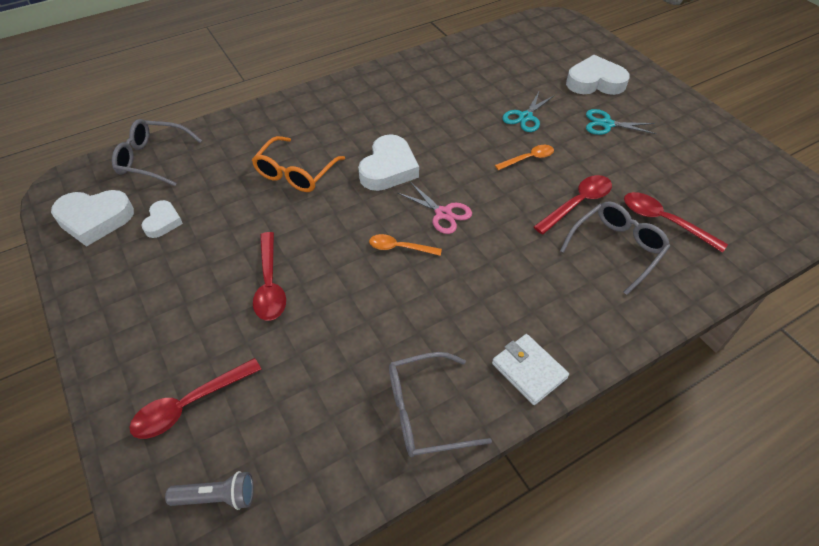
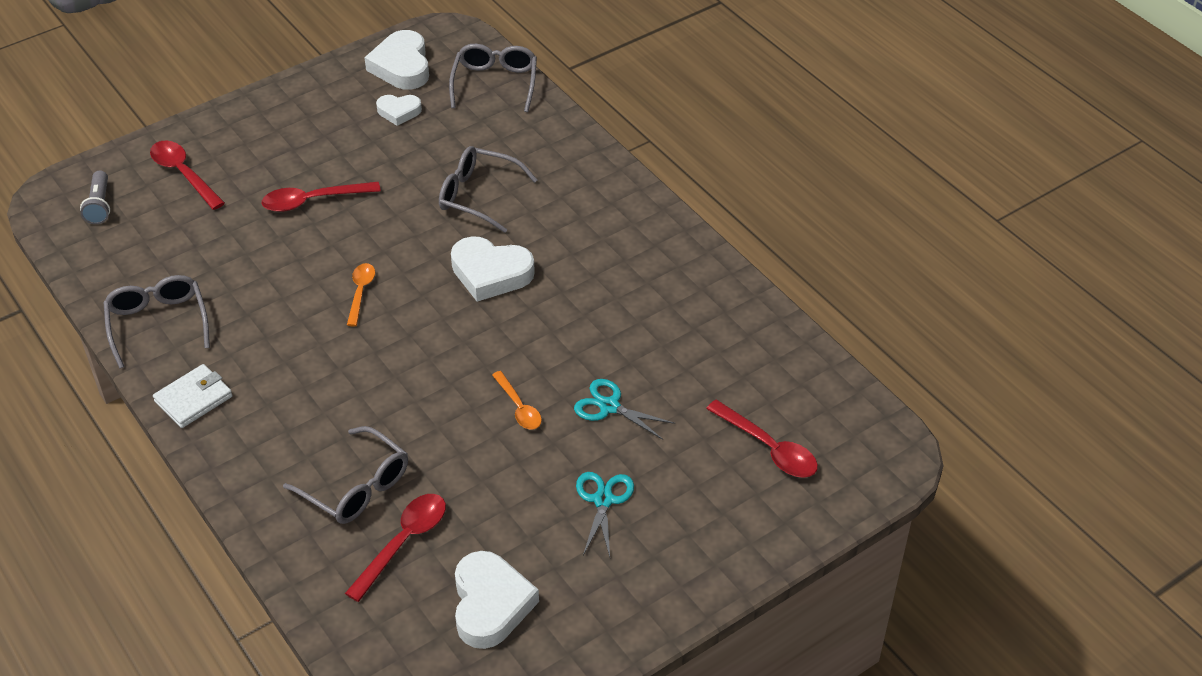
camera: 85 degrees right, 5 degrees down
orange glasses [252,136,345,192] -> grey glasses [439,146,537,233]
pink scissors [398,182,472,234] -> none
red spoon [534,175,612,234] -> red spoon moved to [706,400,818,478]
white heart [566,55,630,95] -> white heart moved to [455,551,539,649]

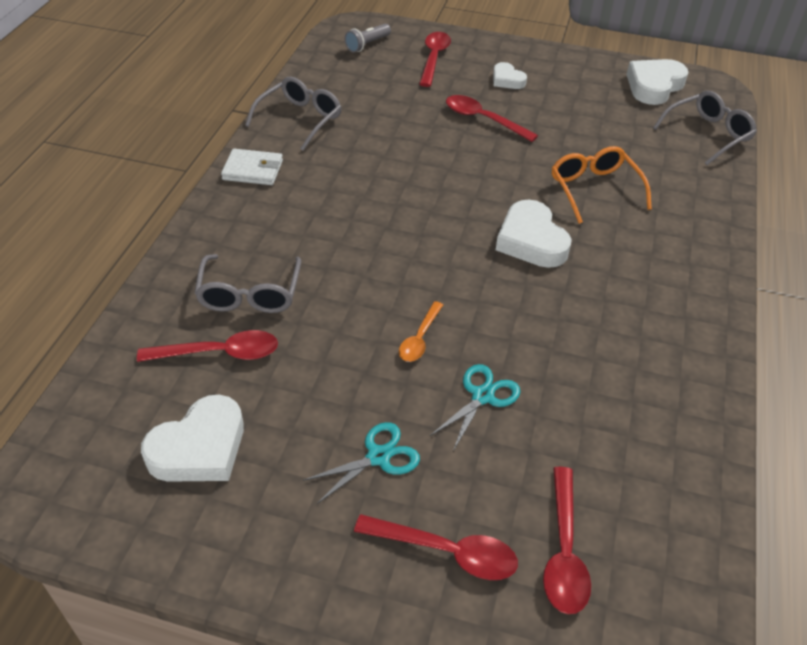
camera: 50 degrees right, 0 degrees up
orange spoon [347,263,375,326] -> none
white heart [376,95,422,126] -> white heart moved to [493,62,527,89]
grey glasses [439,146,537,233] -> orange glasses [552,146,652,224]
turquoise scissors [574,379,675,440] -> turquoise scissors turned 45 degrees clockwise [430,364,520,451]
none -> red spoon [354,514,518,580]

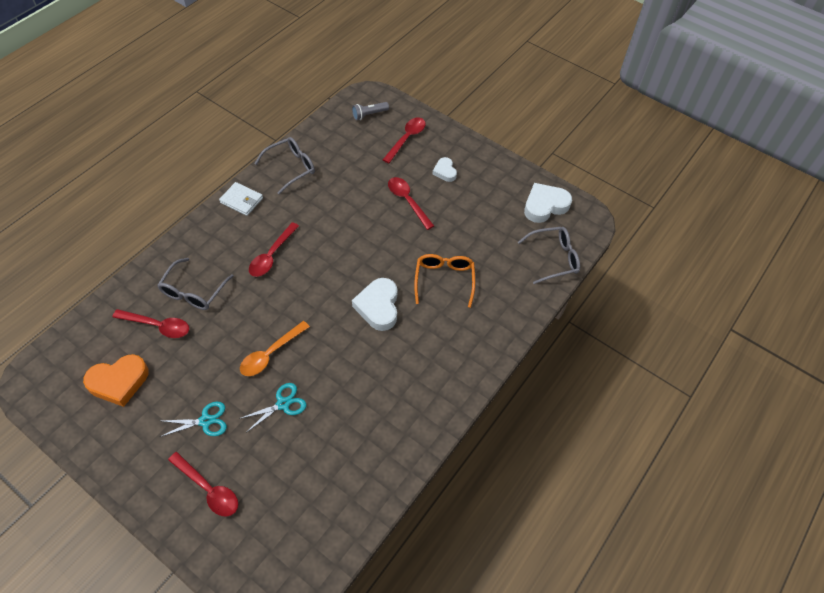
camera: 20 degrees right, 10 degrees up
white heart [141,395,244,482] -> orange heart [83,354,149,407]
orange spoon [399,301,443,362] -> orange spoon [240,321,310,376], size x1.51
red spoon [543,467,591,614] -> red spoon moved to [249,222,299,277]

